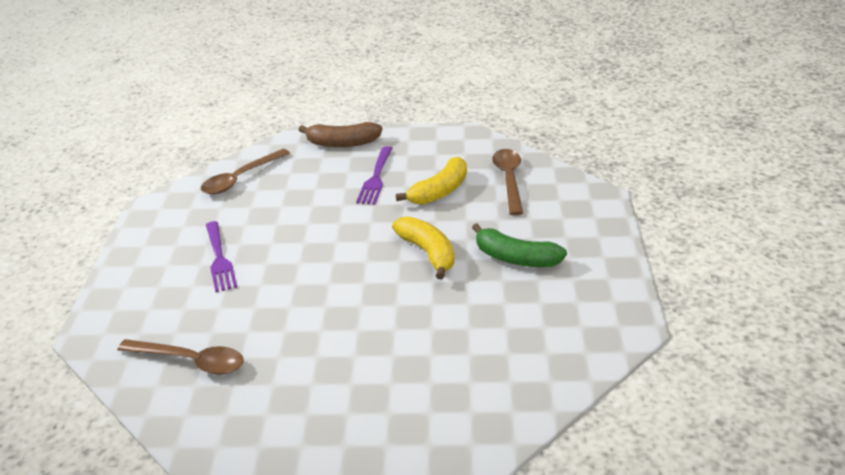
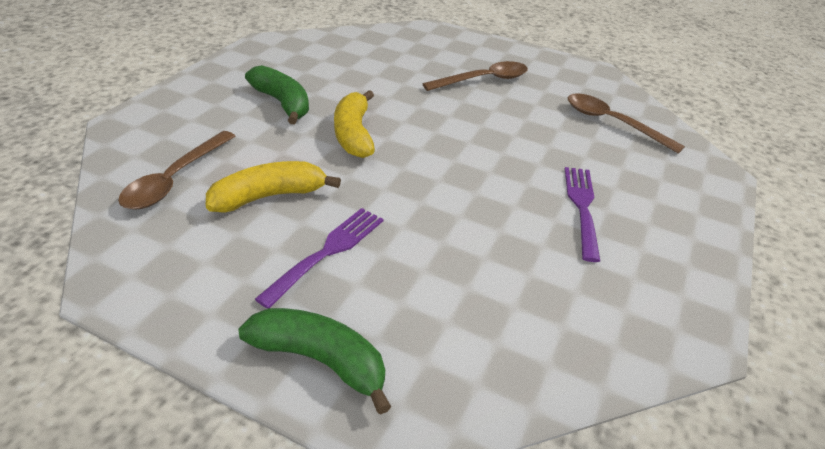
camera: 160 degrees left, 5 degrees up
brown spoon [201,149,290,194] -> brown spoon moved to [423,61,528,91]
brown banana [298,122,382,147] -> green banana [238,308,391,414]

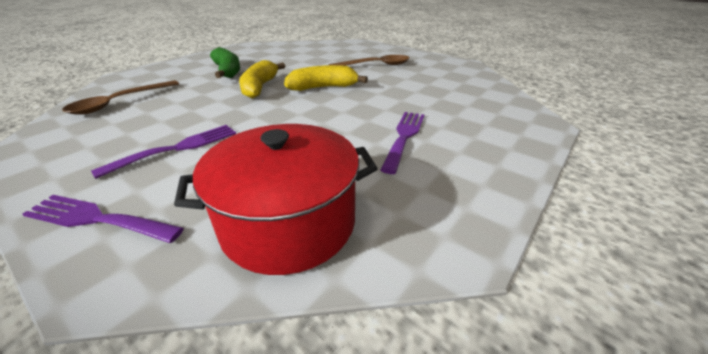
camera: 15 degrees right, 5 degrees down
yellow banana [206,161,341,213] -> yellow banana moved to [284,65,368,91]
green banana [238,308,391,414] -> purple fork [22,195,184,243]
brown spoon [567,93,685,154] -> none
none -> red pot [174,124,378,275]

